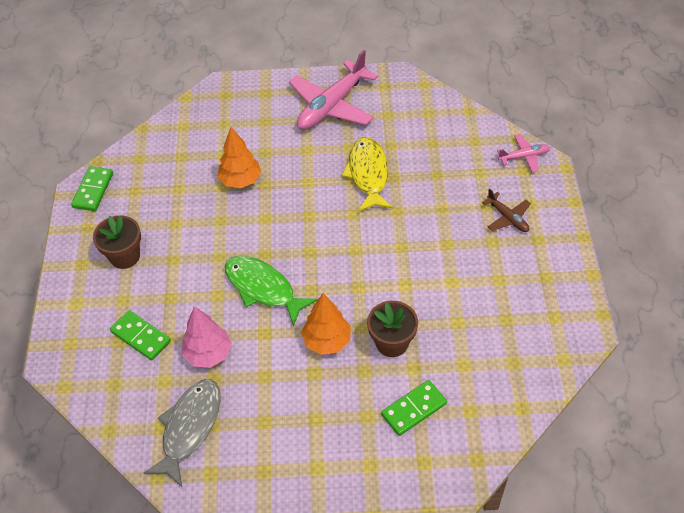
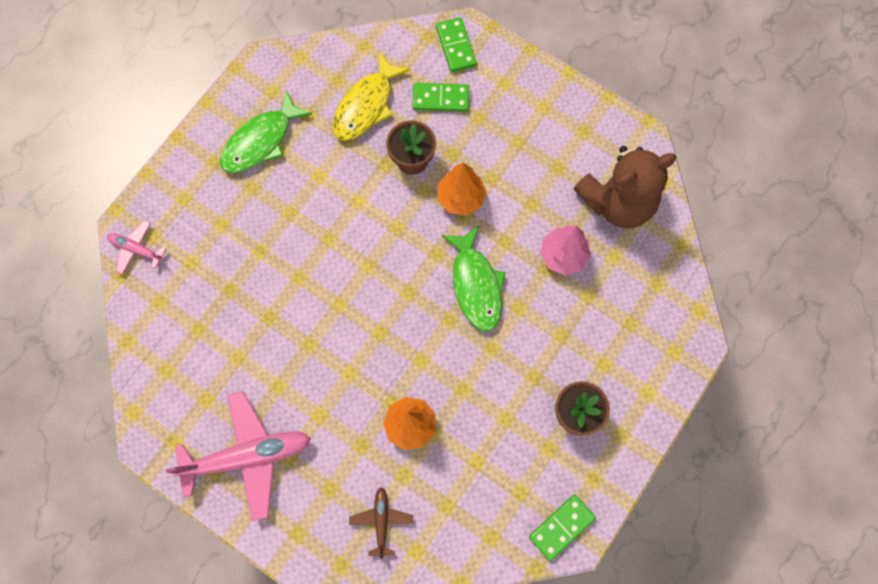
camera: 145 degrees left, 20 degrees up
green domino [110,310,171,361] -> green domino moved to [436,17,477,72]
grey fish [143,379,221,487] -> brown teddy bear [573,146,676,228]
yellow fish [342,137,393,212] -> yellow fish moved to [333,52,410,141]
brown plane [482,188,531,232] -> brown plane moved to [349,487,413,559]
none -> green fish [220,90,312,173]

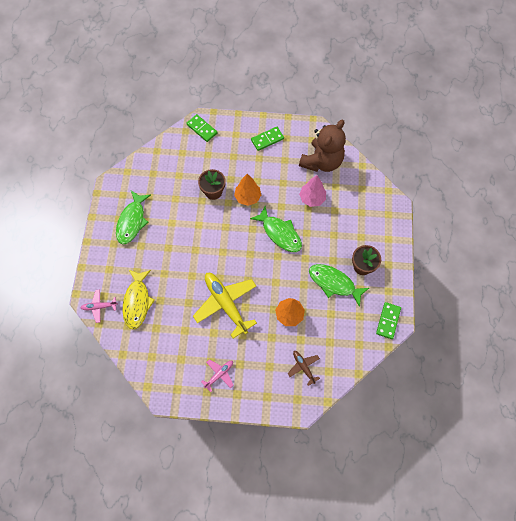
camera: 30 degrees left, 5 degrees down
pink plane [165,391,311,521] -> pink plane [201,359,233,392], size x0.49
yellow fish [333,52,410,141] -> yellow fish moved to [123,269,155,330]
green domino [412,83,469,112] -> green domino moved to [251,127,284,151]
none -> yellow plane [193,273,257,339]
none -> green fish [309,264,369,307]

